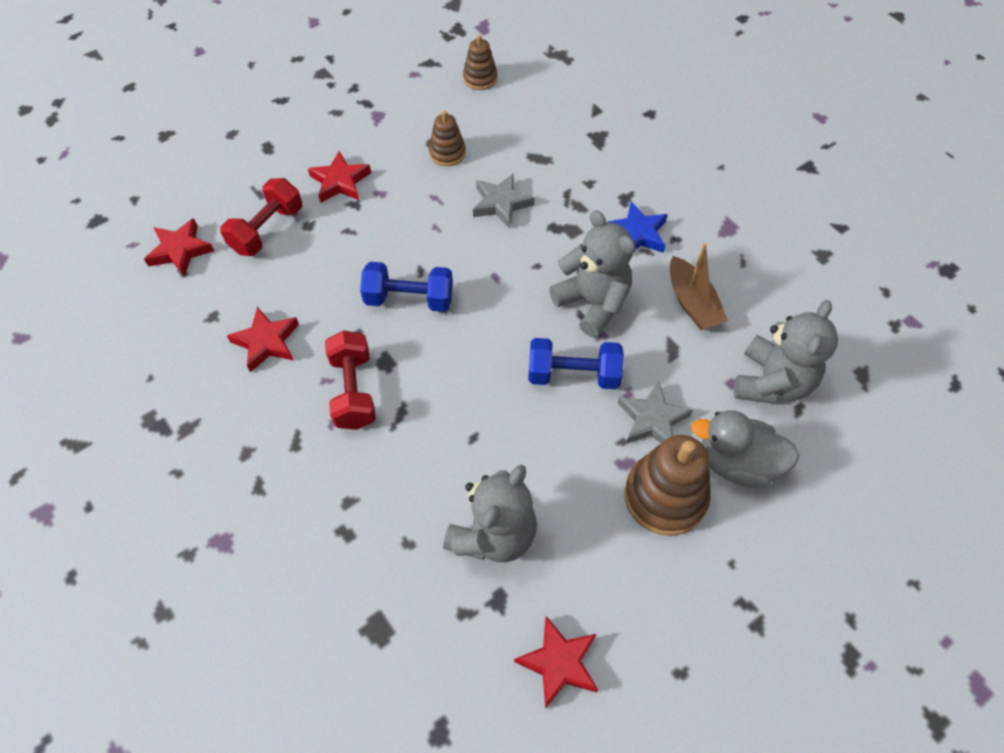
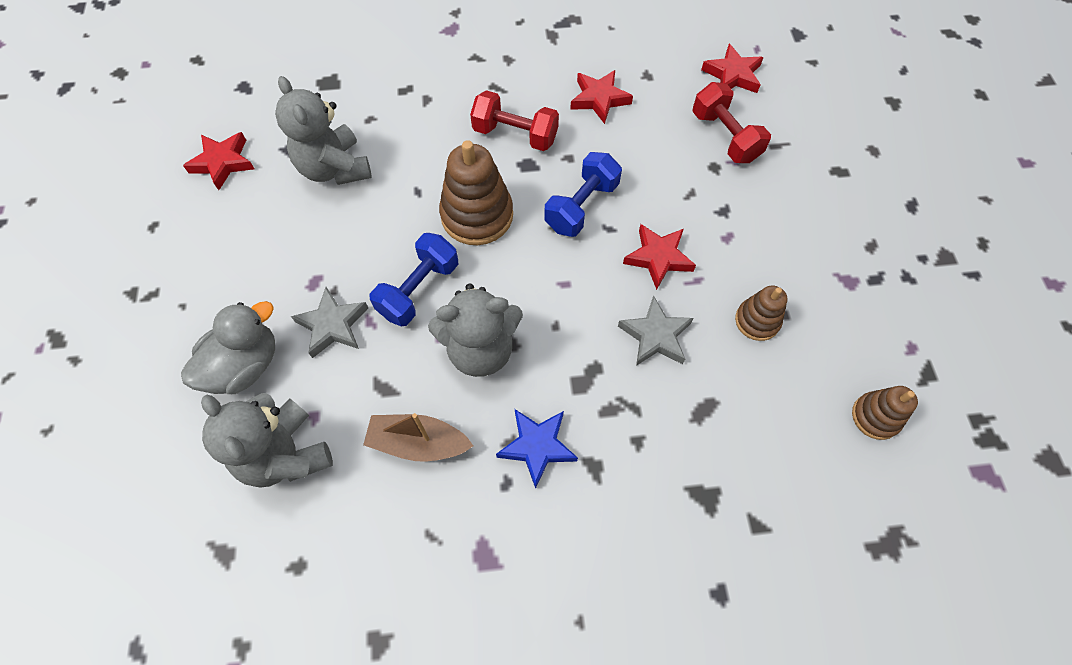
camera: 120 degrees right, 5 degrees up
red star [308,151,371,203] -> red star moved to [623,224,696,290]
brown stacking toy [624,435,711,536] -> brown stacking toy moved to [439,140,513,245]

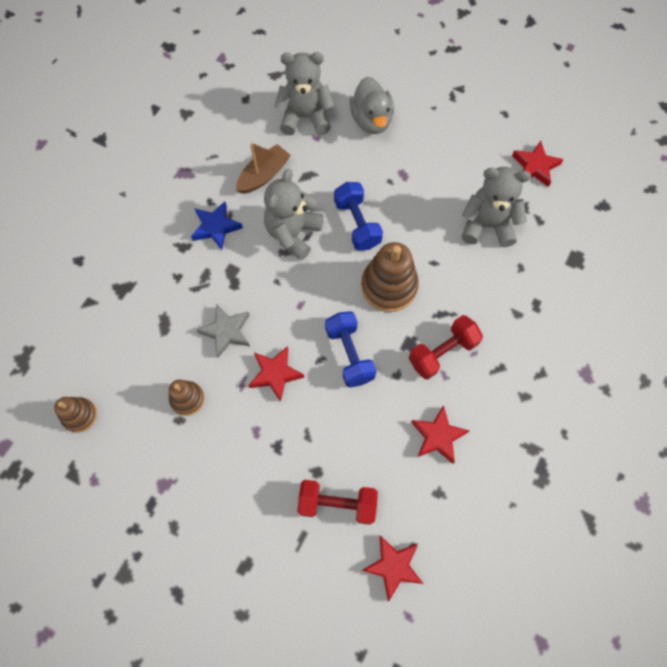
camera: 125 degrees right, 5 degrees up
grey star [291,287,368,358] -> none

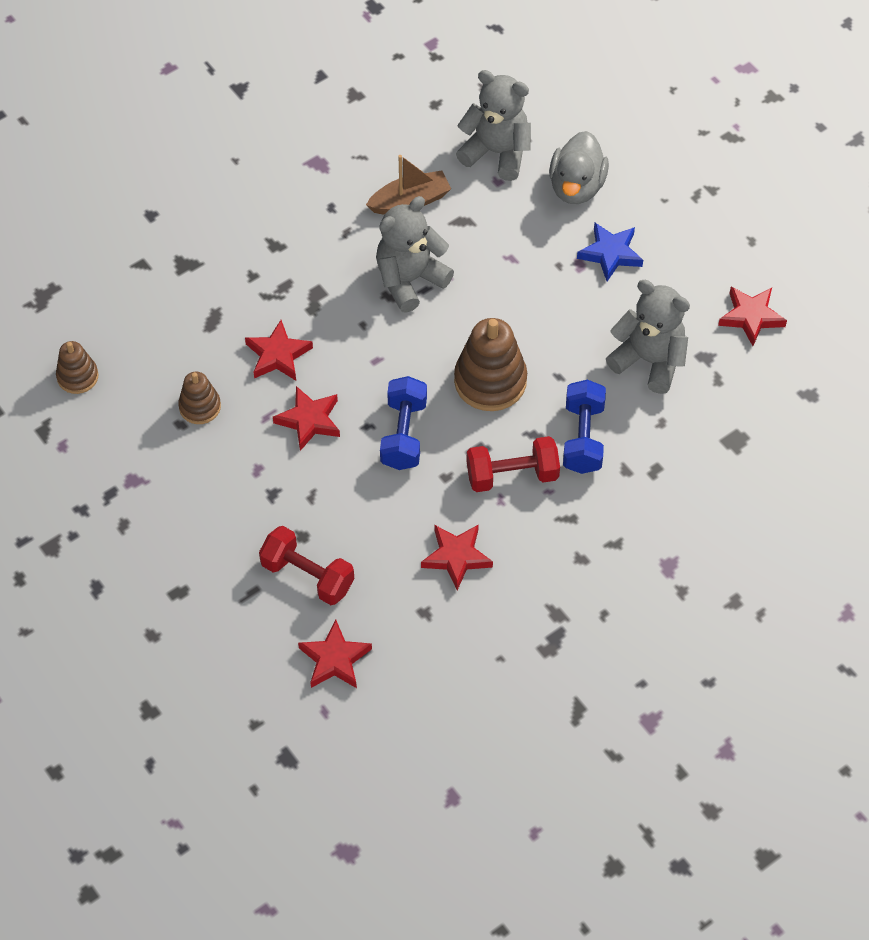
camera: 25 degrees right, 10 degrees down
blue star [191,201,243,250] -> blue star moved to [577,222,643,281]
grey star [197,304,250,357] -> red star [245,320,313,380]
blue dumbbell [334,182,383,250] -> blue dumbbell moved to [563,380,606,474]

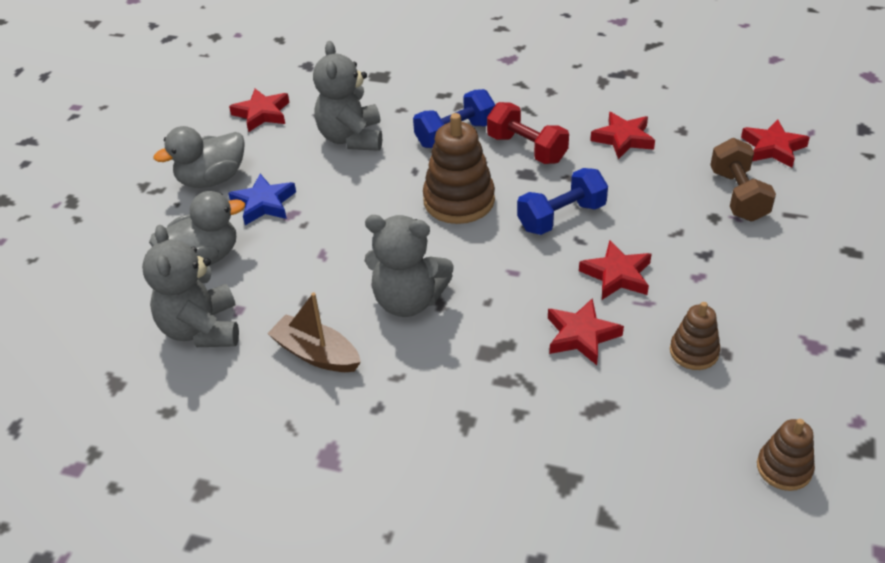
camera: 125 degrees left, 15 degrees down
red dumbbell [259,526,354,605] -> brown dumbbell [710,138,776,222]
none -> grey duck [154,126,245,188]

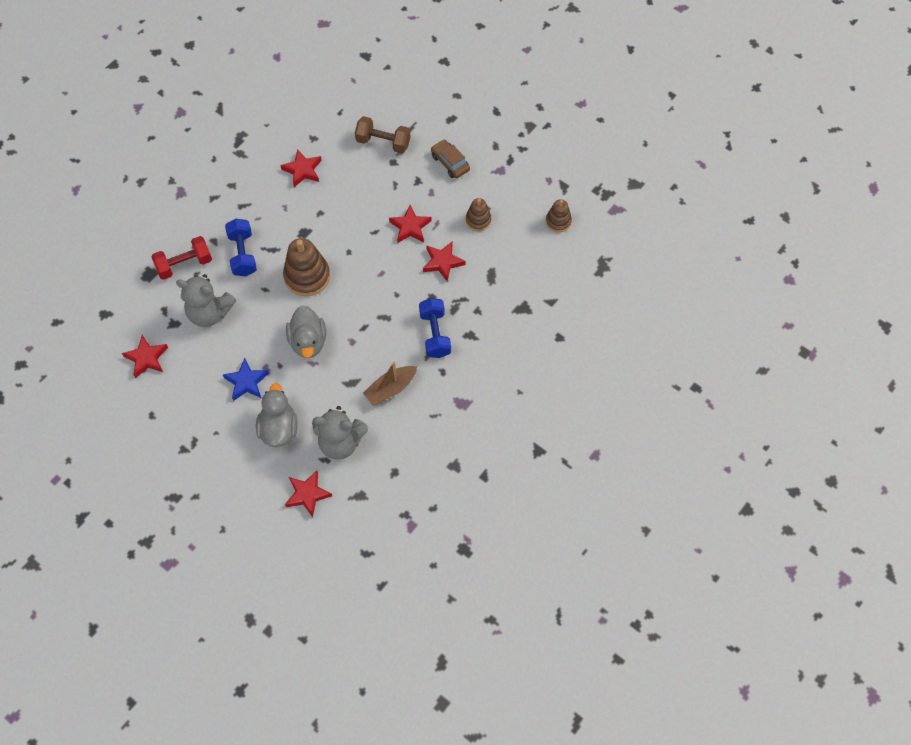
camera: 70 degrees left, 20 degrees up
grey duck [154,126,245,188] -> grey duck moved to [286,305,326,358]
grey teddy bear [365,215,454,317] -> none
red dumbbell [487,102,569,164] -> red dumbbell moved to [151,236,212,280]
blue dumbbell [517,168,608,235] -> blue dumbbell moved to [419,298,451,358]
red star [741,119,810,168] -> red star moved to [285,471,332,517]
none -> brown car [431,139,470,178]

